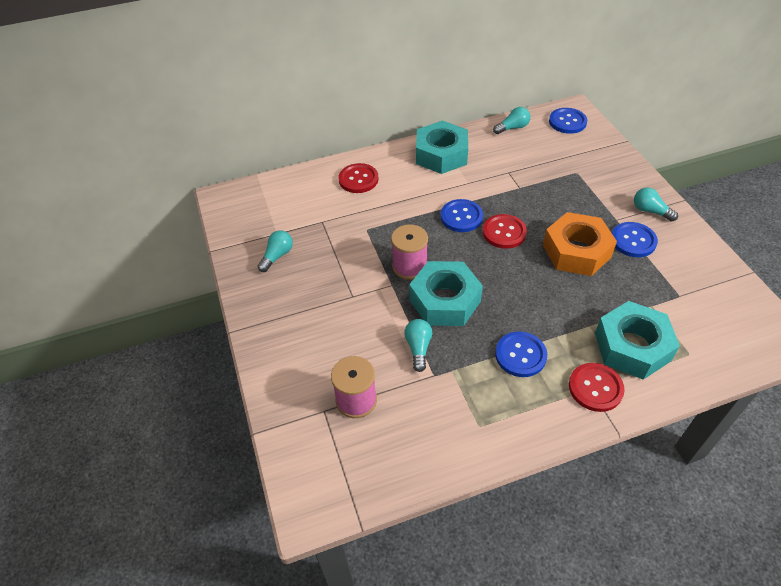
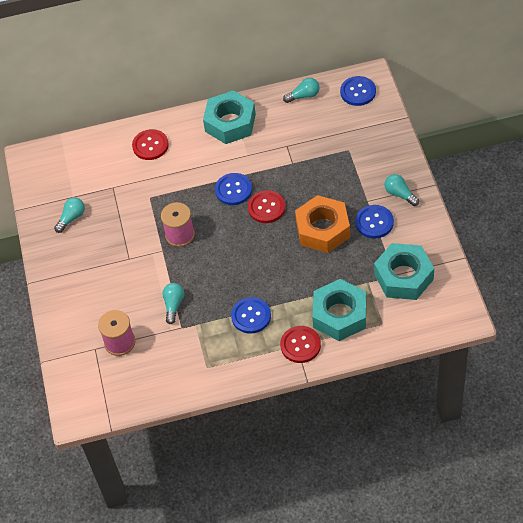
camera: 10 degrees right, 5 degrees up
turquoise nut [409,261,483,326] -> turquoise nut moved to [374,243,434,300]

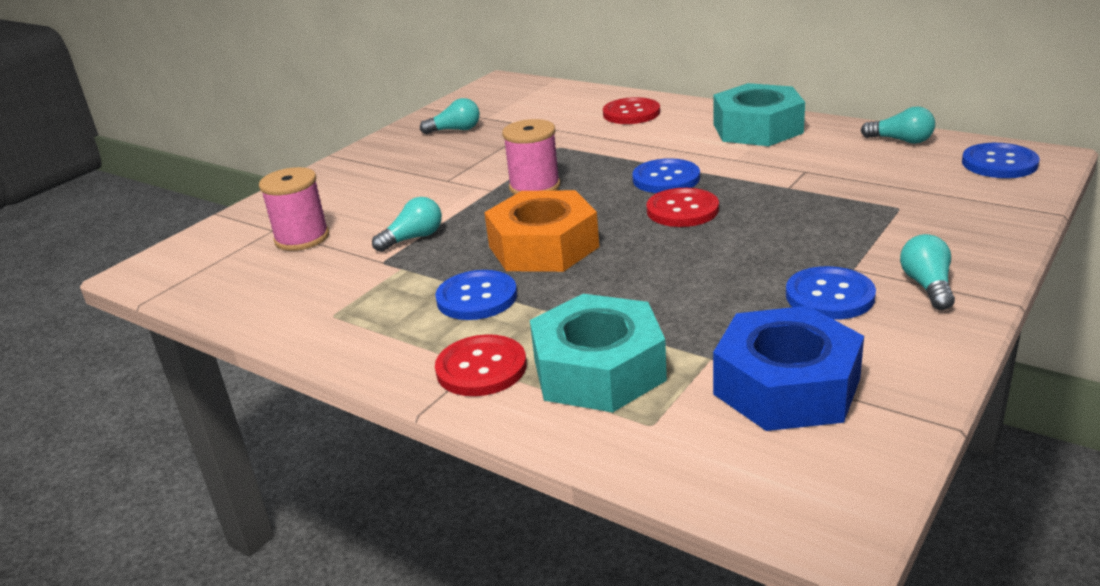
camera: 45 degrees right, 25 degrees down
orange nut [295,195,350,253] -> orange nut moved to [484,190,599,272]
turquoise nut [374,243,434,300] -> blue nut [713,306,864,431]

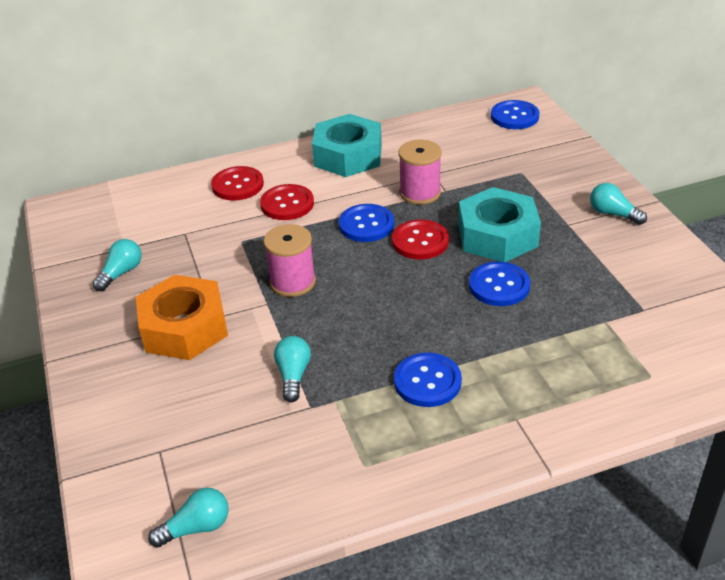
camera: 55 degrees left, 10 degrees up
pink spool [259,167,329,251] -> pink spool moved to [398,140,442,205]
red button [435,334,527,396] -> red button moved to [260,184,314,220]
orange nut [484,190,599,272] -> orange nut moved to [136,275,228,360]
turquoise nut [530,294,667,412] -> turquoise nut moved to [458,187,541,262]
blue nut [713,306,864,431] -> none
blue button [786,266,876,320] -> blue button moved to [469,262,530,306]
turquoise light bulb [861,106,935,144] -> turquoise light bulb moved to [148,488,229,548]

